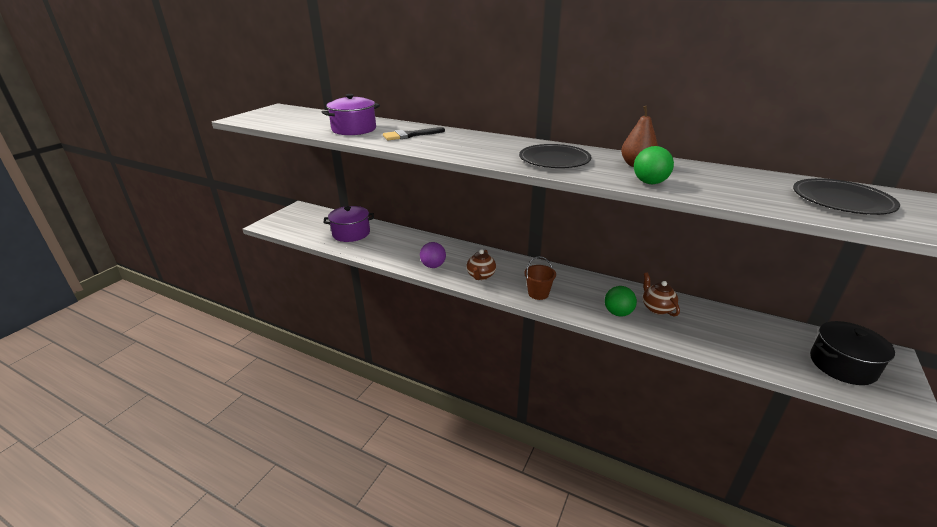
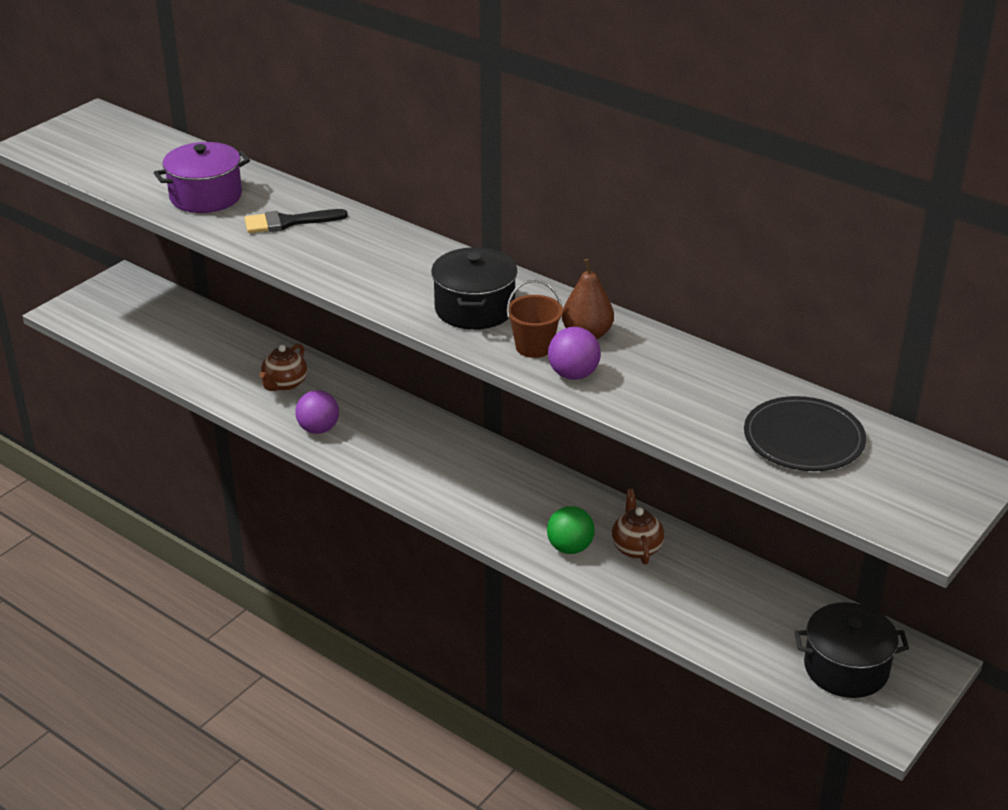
camera: 10 degrees right, 5 degrees up
purple pot [323,206,374,242] -> none
brown teapot [466,249,496,280] -> brown teapot moved to [259,343,307,391]
black plate [519,144,592,168] -> black pot [431,247,518,330]
brown bucket [524,256,556,300] -> brown bucket moved to [506,280,563,358]
green ball [634,146,674,184] -> purple ball [548,327,601,380]

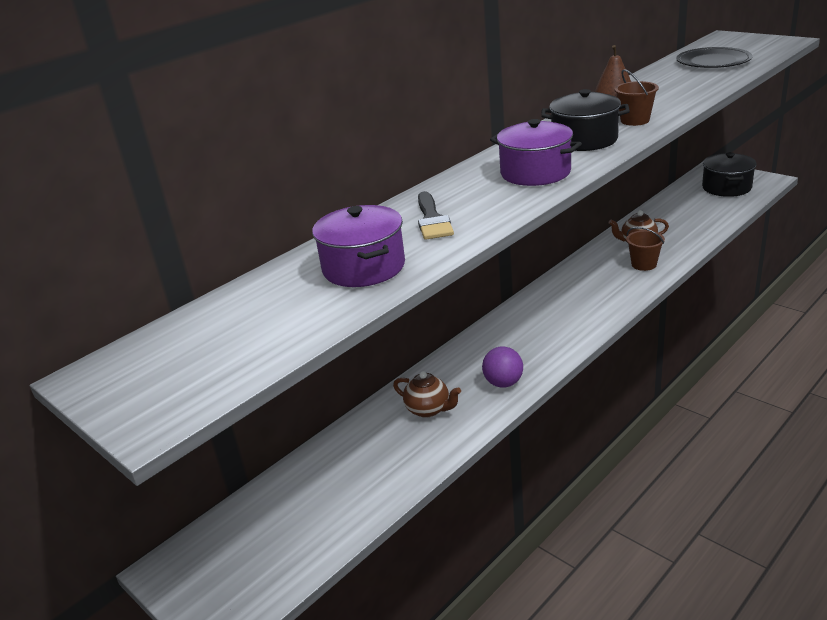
camera: 80 degrees left, 5 degrees down
green ball [547,506,595,554] -> brown bucket [626,227,665,271]
purple ball [548,327,601,380] -> none
none -> purple pot [490,119,582,186]

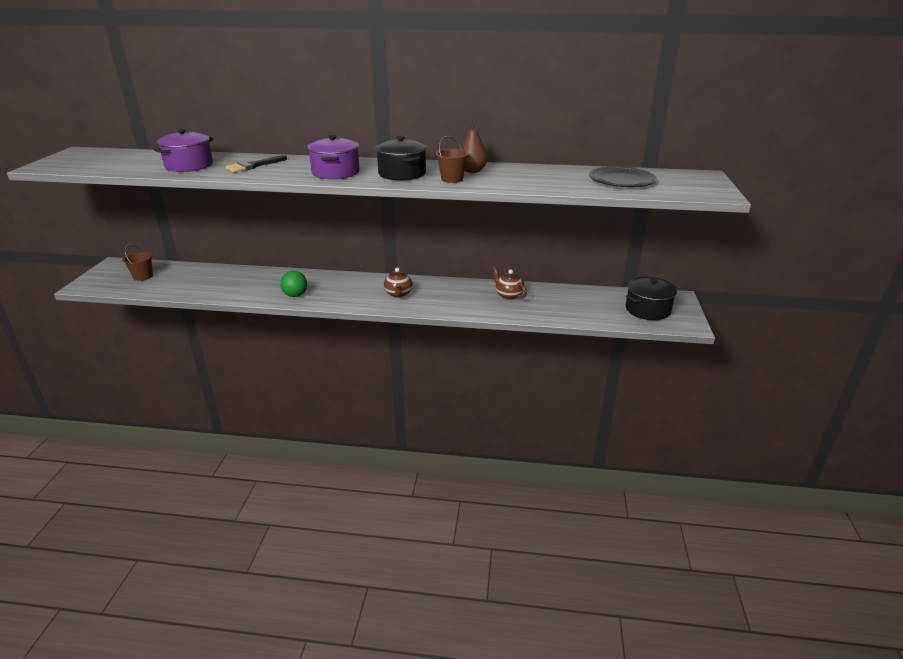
camera: 50 degrees right, 0 degrees up
brown teapot [393,371,461,418] -> brown teapot moved to [384,268,412,298]
purple ball [482,346,523,388] -> green ball [280,271,307,297]
brown bucket [626,227,665,271] -> brown bucket moved to [122,244,153,281]

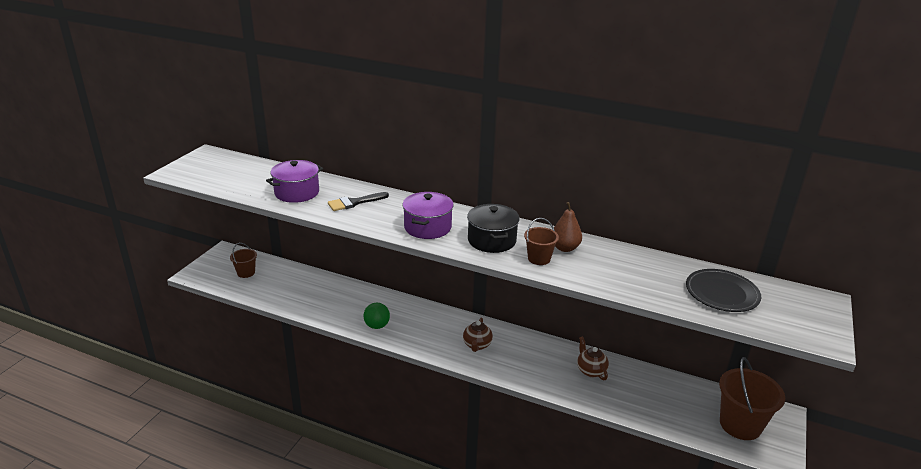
camera: 15 degrees right, 0 degrees up
black pot [626,277,677,320] -> brown bucket [719,357,785,440]

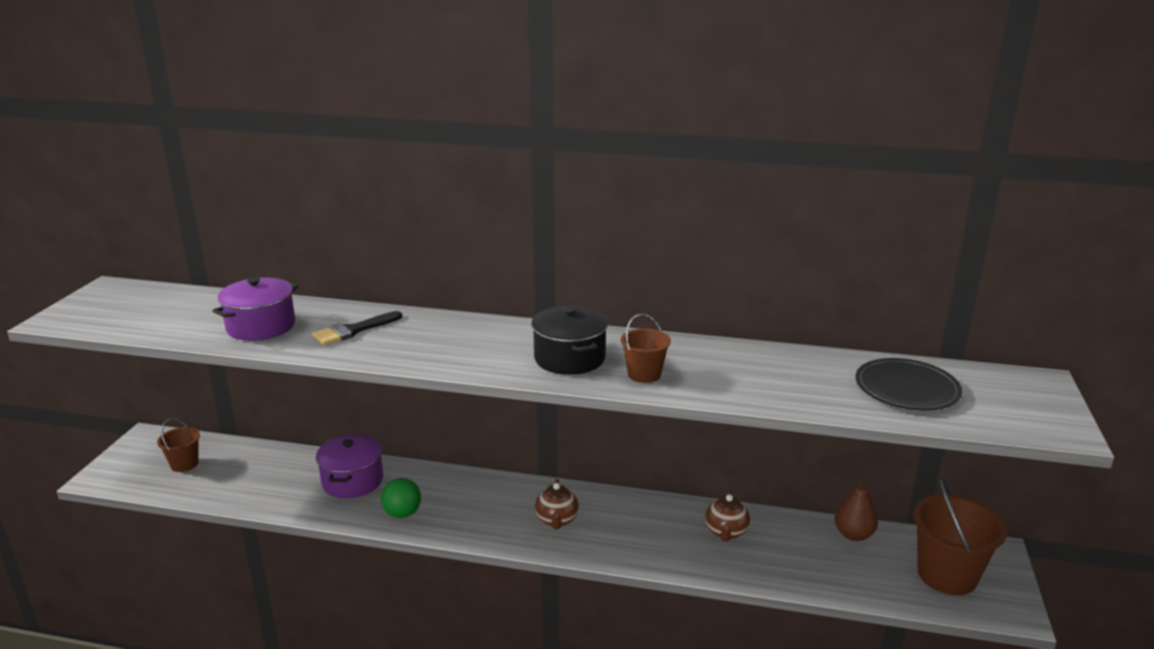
camera: 10 degrees left, 5 degrees down
purple pot [402,192,454,239] -> purple pot moved to [316,434,383,498]
brown pear [554,202,582,252] -> brown pear moved to [835,477,878,541]
brown teapot [577,336,609,380] -> brown teapot turned 135 degrees counterclockwise [705,490,750,542]

